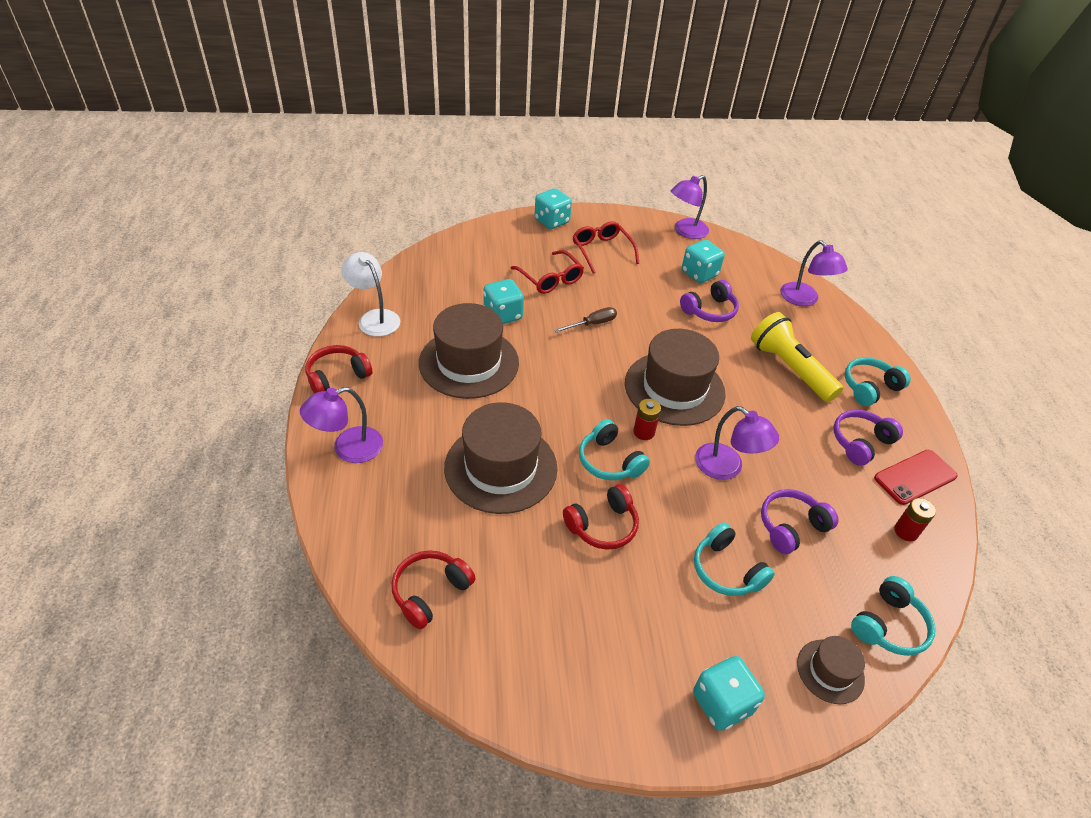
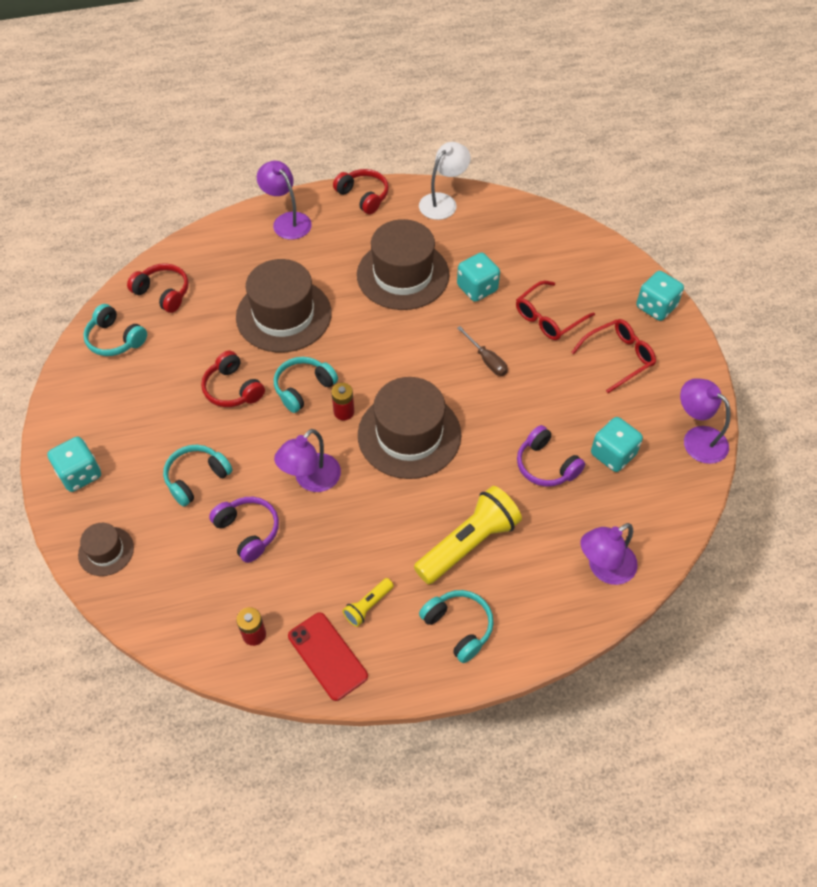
camera: 85 degrees right, 10 degrees up
purple headphones [834,410,903,466] -> yellow flashlight [343,578,394,627]
turquoise headphones [851,576,936,656] -> turquoise headphones moved to [83,304,147,356]

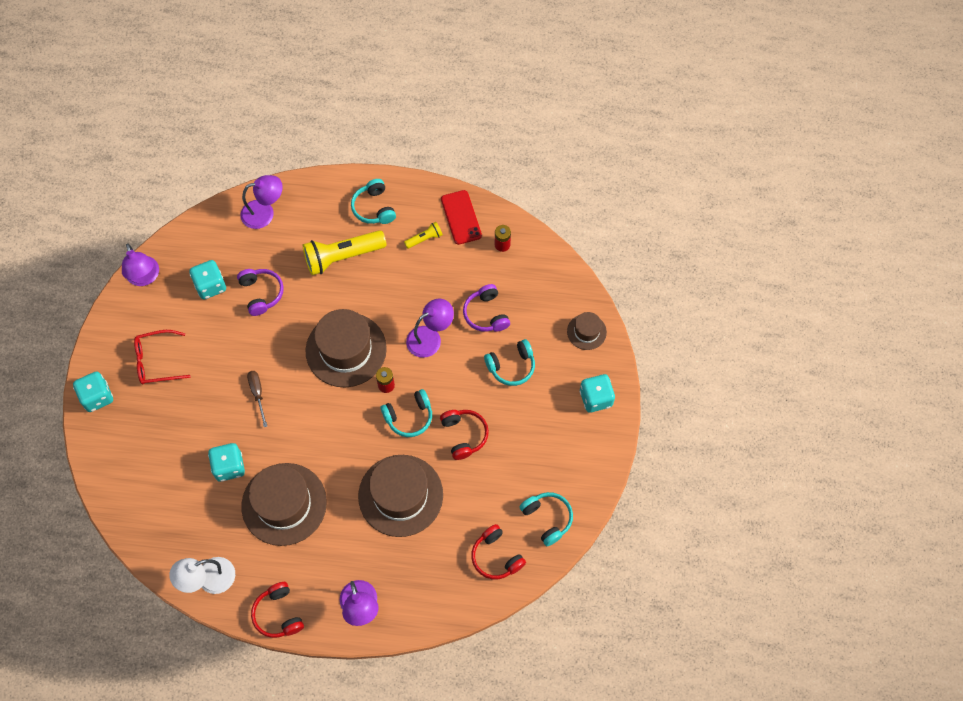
camera: 160 degrees left, 10 degrees up
red glasses [516,281,595,340] -> none

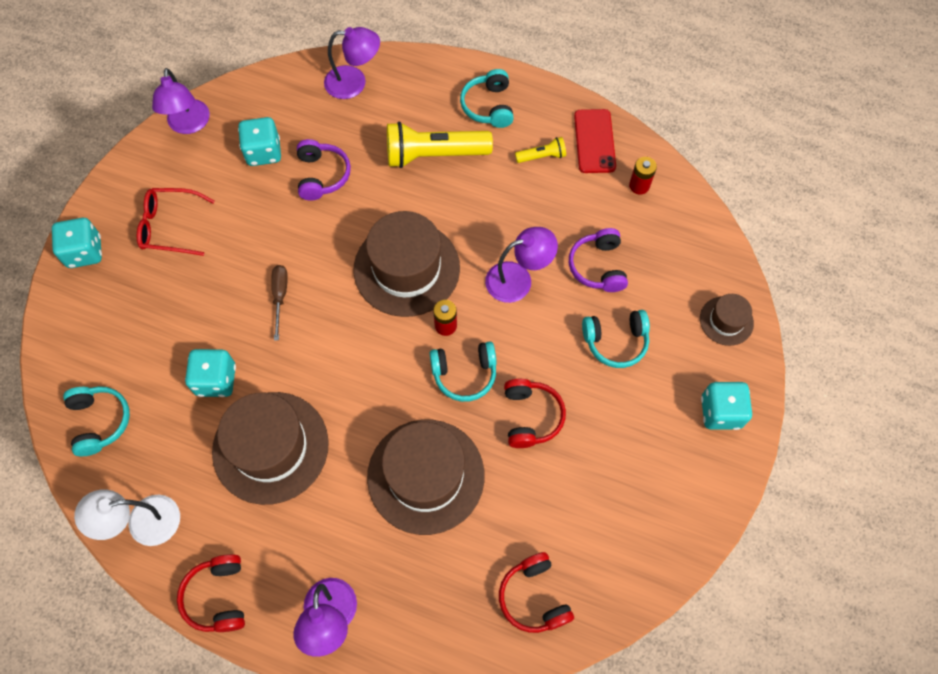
camera: 15 degrees right, 0 degrees up
turquoise headphones [520,492,573,546] -> turquoise headphones moved to [63,386,130,456]

